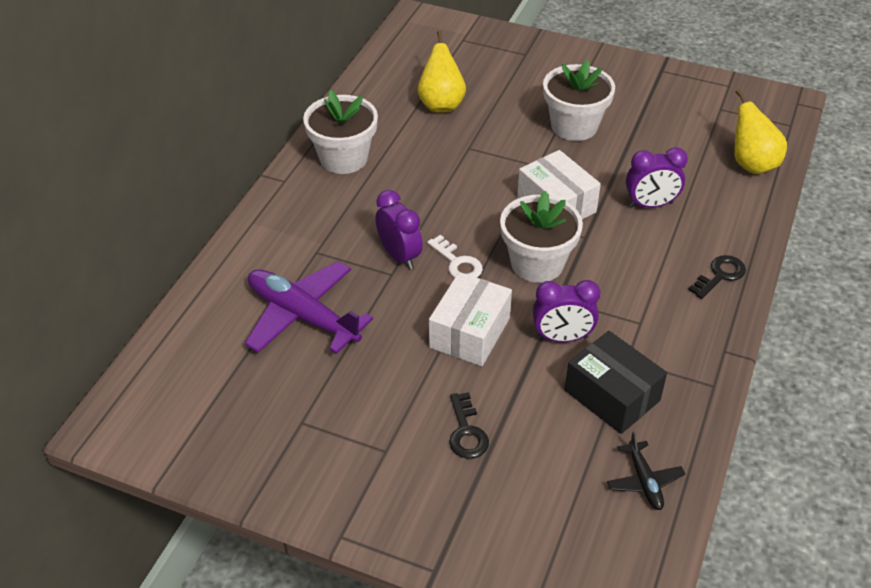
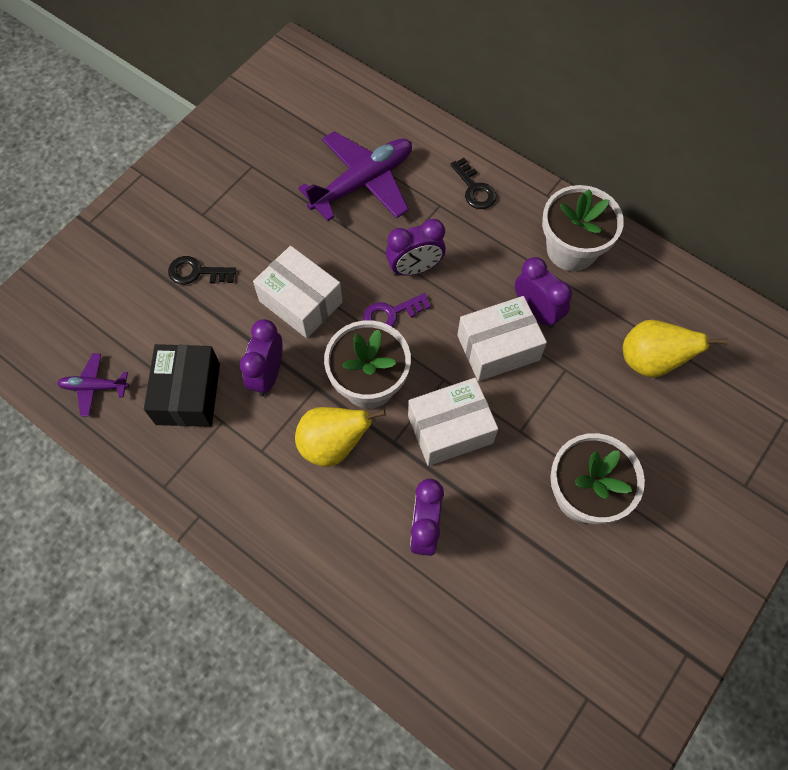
camera: 105 degrees right, 20 degrees up
white key [427,235,483,278] -> purple key [363,293,431,327]
black box [565,331,667,434] -> black box turned 60 degrees counterclockwise [144,344,220,427]
black plane [607,431,685,510] -> purple plane [57,353,129,417]
black key [688,255,746,299] -> black key moved to [451,158,497,209]
yellow pear [734,89,787,174] -> yellow pear moved to [295,407,386,467]
none -> white box [457,296,547,381]
none -> purple clock [515,257,572,328]

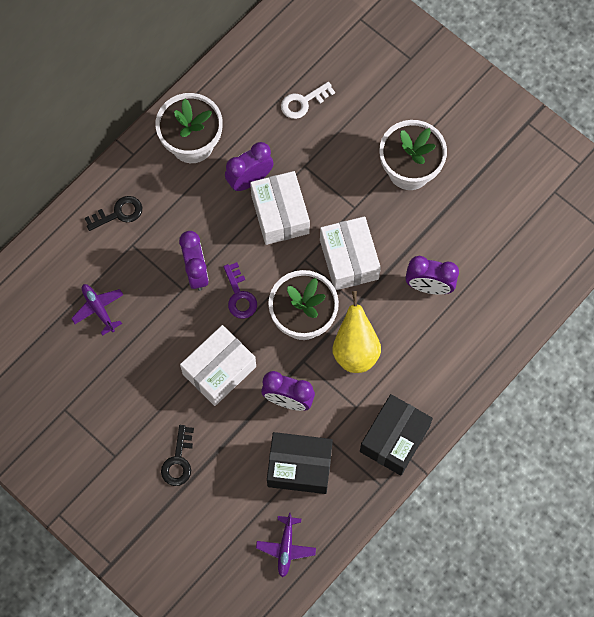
camera: 85 degrees left, 5 degrees up
purple plane [298,131,412,221] -> purple plane [71,284,123,336], size x0.50
yellow pear [623,320,728,378] -> white key [281,82,335,119]
none -> black box [360,394,433,476]

